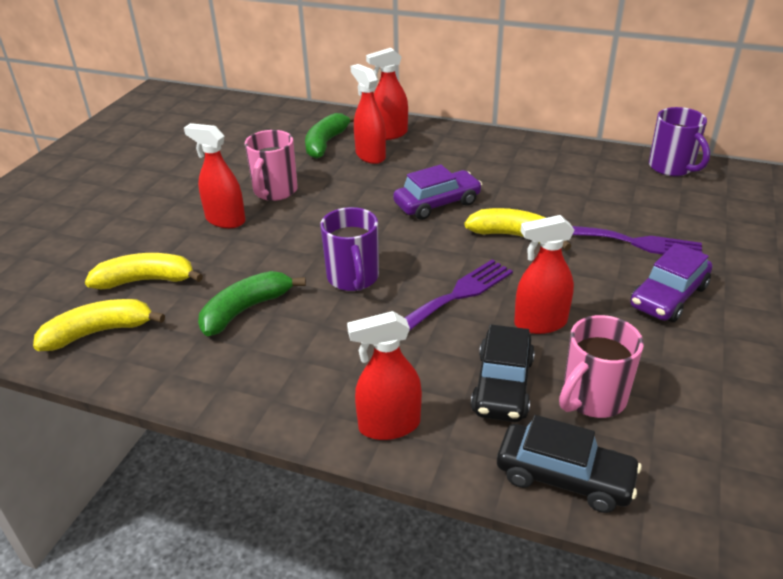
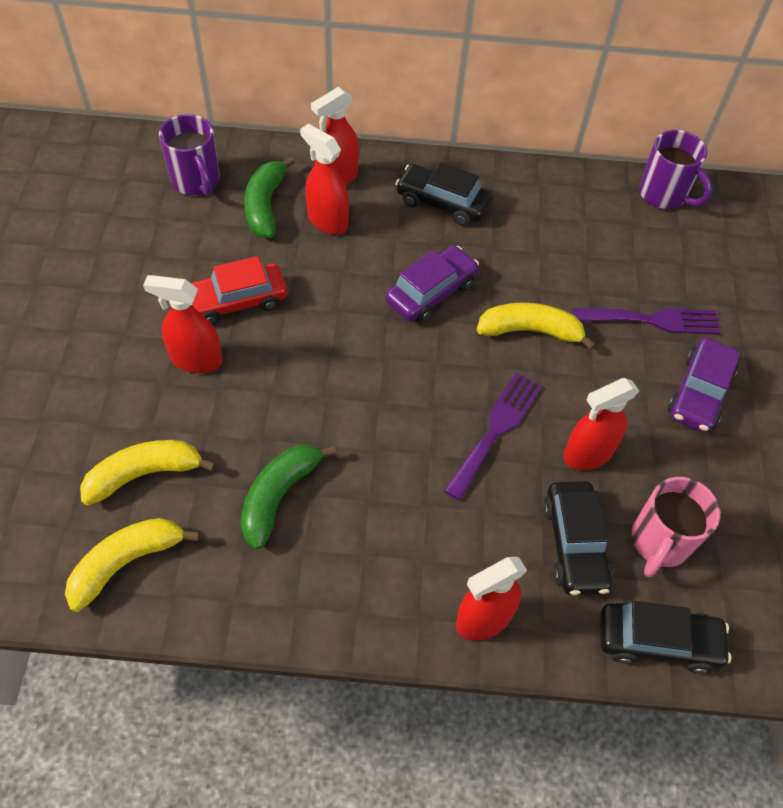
camera: 20 degrees left, 20 degrees up
pink mug [245,130,298,201] -> red car [191,256,287,325]
purple mug [320,207,379,291] -> purple mug moved to [159,114,220,196]
none -> black car [395,162,492,226]

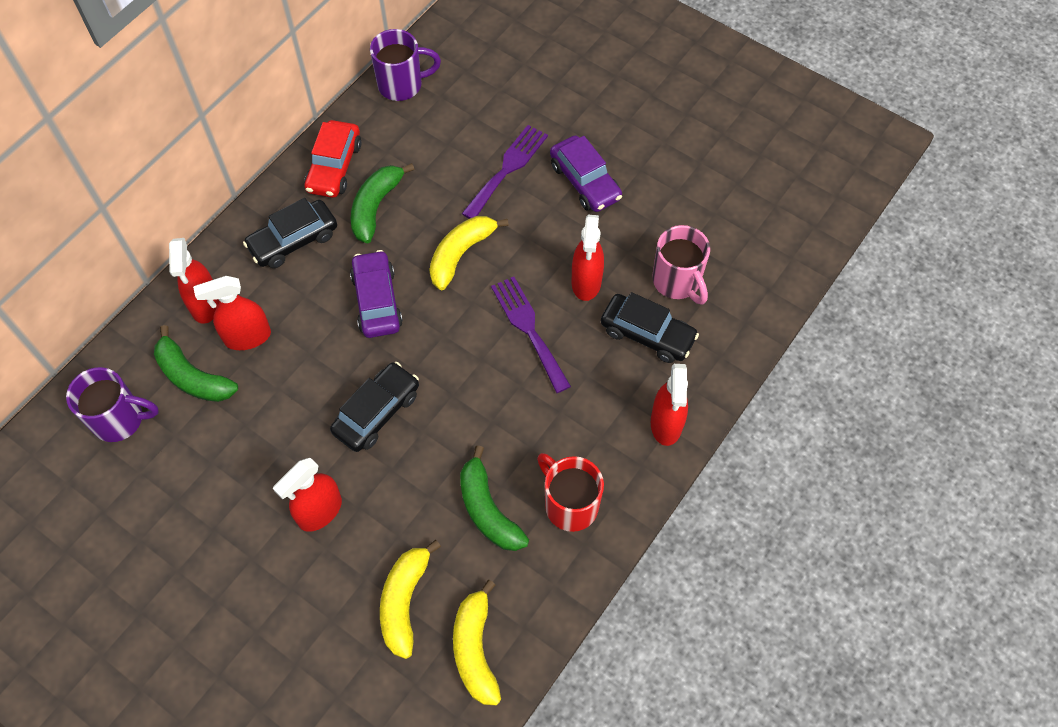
camera: 55 degrees left, 5 degrees up
red car [191,256,287,325] -> red car moved to [305,120,361,198]
black car [601,601,731,674] -> black car moved to [330,362,419,452]
none -> green banana [351,163,415,243]
none -> red mug [537,453,604,532]

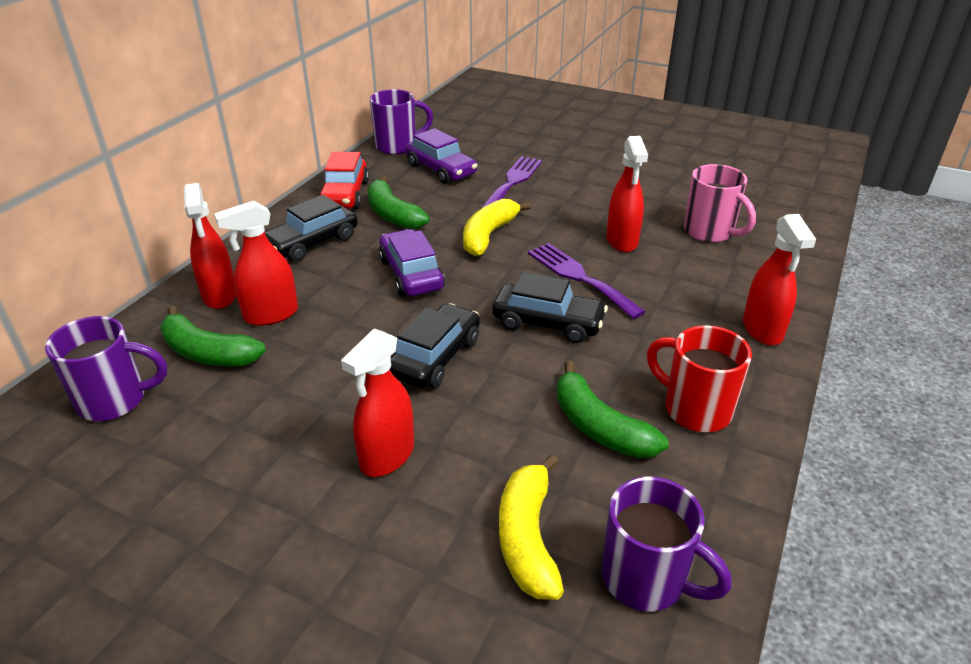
camera: 10 degrees left, 25 degrees down
green banana [351,163,415,243] -> green banana turned 45 degrees counterclockwise [368,176,429,229]
yellow banana [453,580,501,705] -> purple mug [602,476,732,612]
purple car [550,135,622,212] -> purple car moved to [406,128,477,184]
black car [601,292,699,363] -> black car moved to [492,272,608,343]

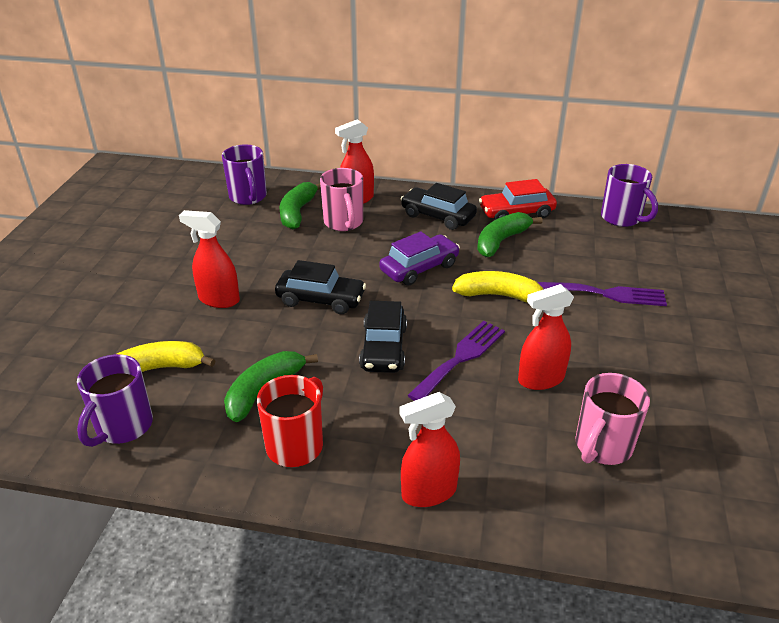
camera: 75 degrees right, 0 degrees up
red spray bottle [214,201,298,326] -> pink mug [320,168,363,231]
purple car [406,128,477,184] -> none

